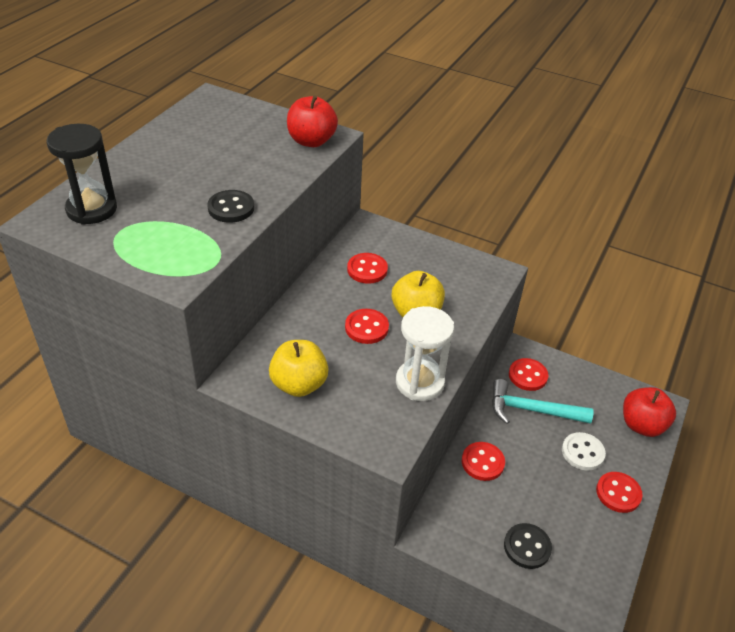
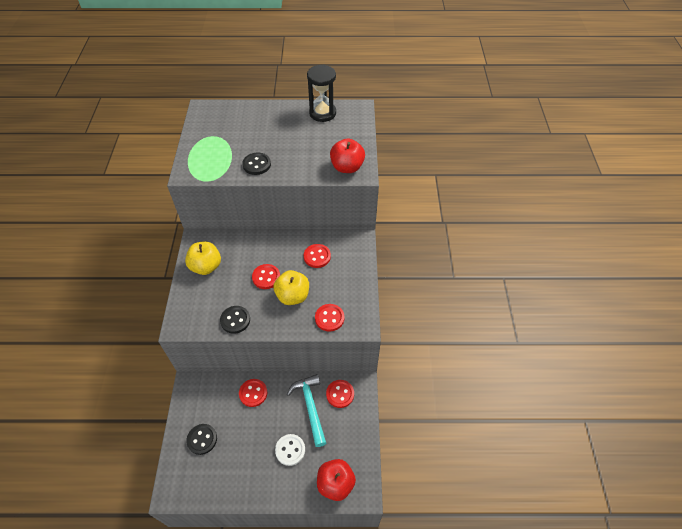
camera: 65 degrees right, 10 degrees up
black hourglass [47,124,117,225] -> black hourglass moved to [307,64,336,122]
white hourglass [396,306,454,401] -> black button [220,306,250,334]
red button [596,472,643,513] -> red button moved to [315,304,344,332]

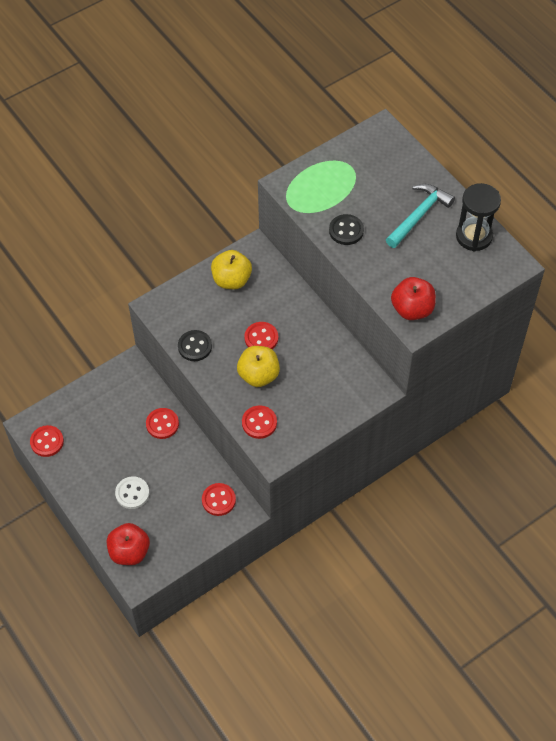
camera: 55 degrees right, 5 degrees up
black button [186,424,217,455] -> none
turquoise hammer [287,374,326,447] -> turquoise hammer moved to [386,184,455,248]
red button [303,244,331,268] -> red button moved to [30,425,64,457]

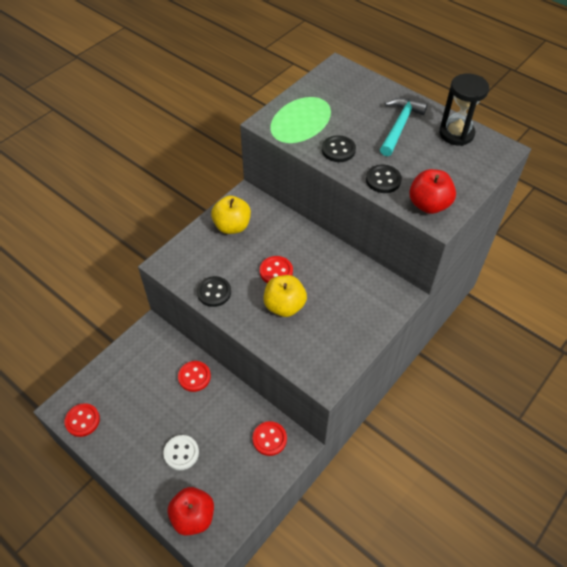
camera: 15 degrees left, 5 degrees down
red button [242,405,277,439] -> none
none -> black button [366,165,402,193]

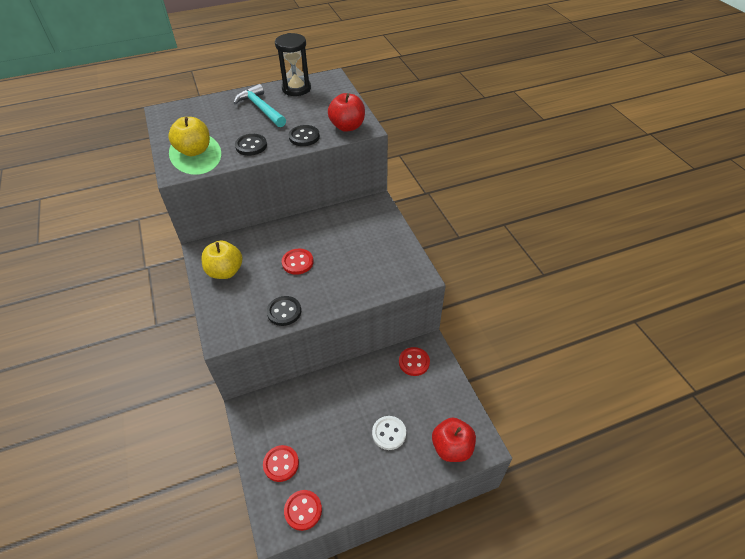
camera: 60 degrees left, 5 degrees down
red button [178,361,211,392] -> red button moved to [263,445,299,482]
yellow apple [263,275,307,317] -> yellow apple moved to [168,117,210,156]

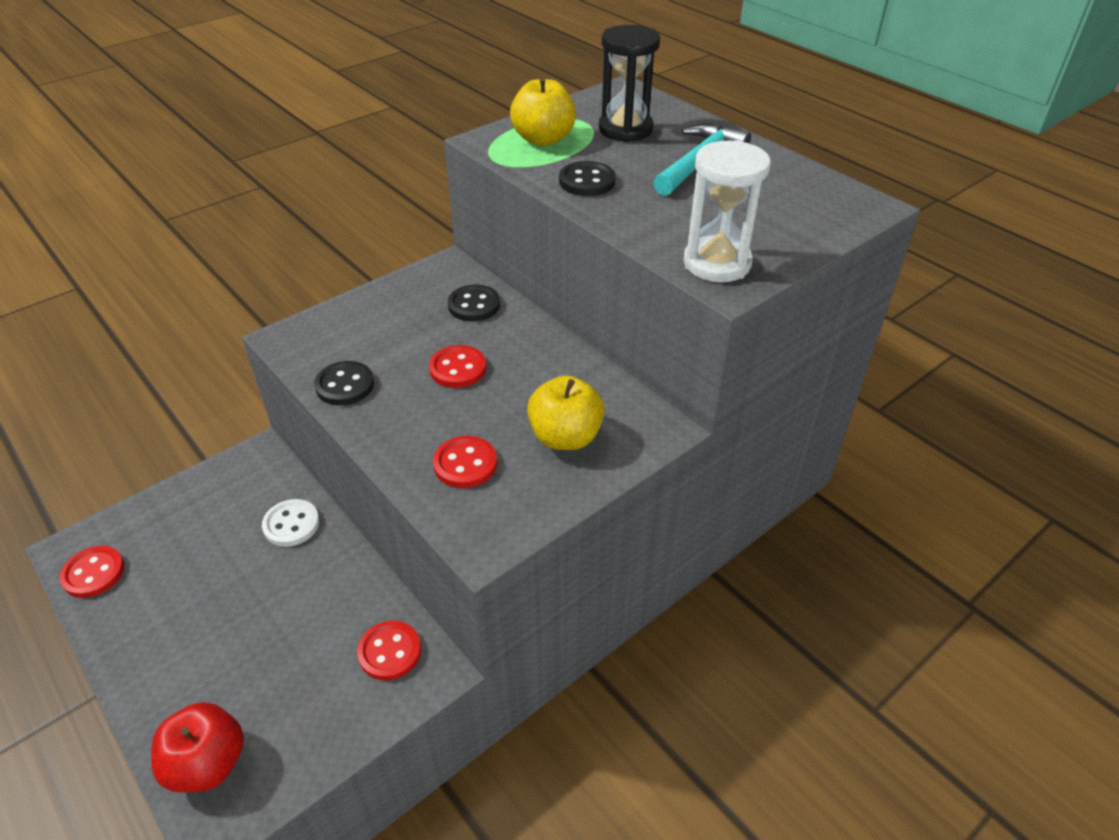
camera: 70 degrees right, 5 degrees down
yellow apple [201,240,243,279] -> yellow apple moved to [527,376,605,450]
red button [263,445,299,482] -> red button moved to [433,436,497,488]
black hourglass [275,33,311,96] -> black hourglass moved to [599,25,660,142]
black button [289,125,320,146] -> black button moved to [448,285,500,322]
red apple [328,93,365,132] -> white hourglass [683,140,771,282]
white button [372,416,406,450] -> white button moved to [262,499,319,547]

